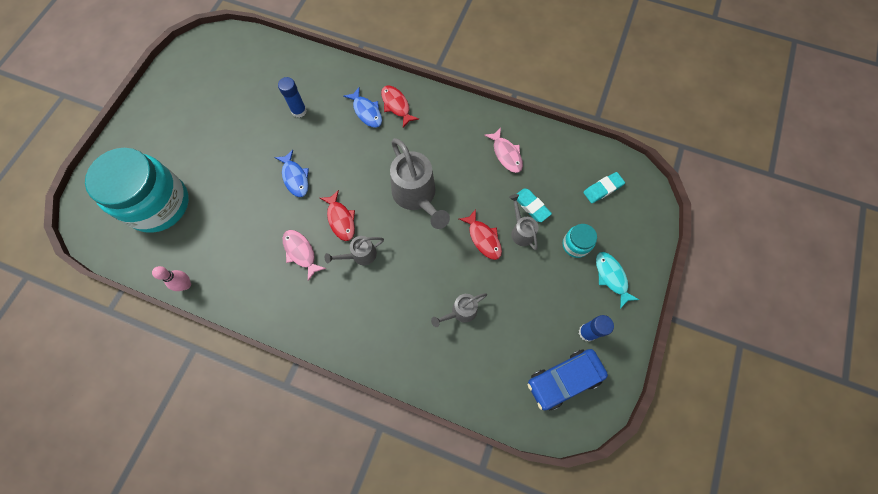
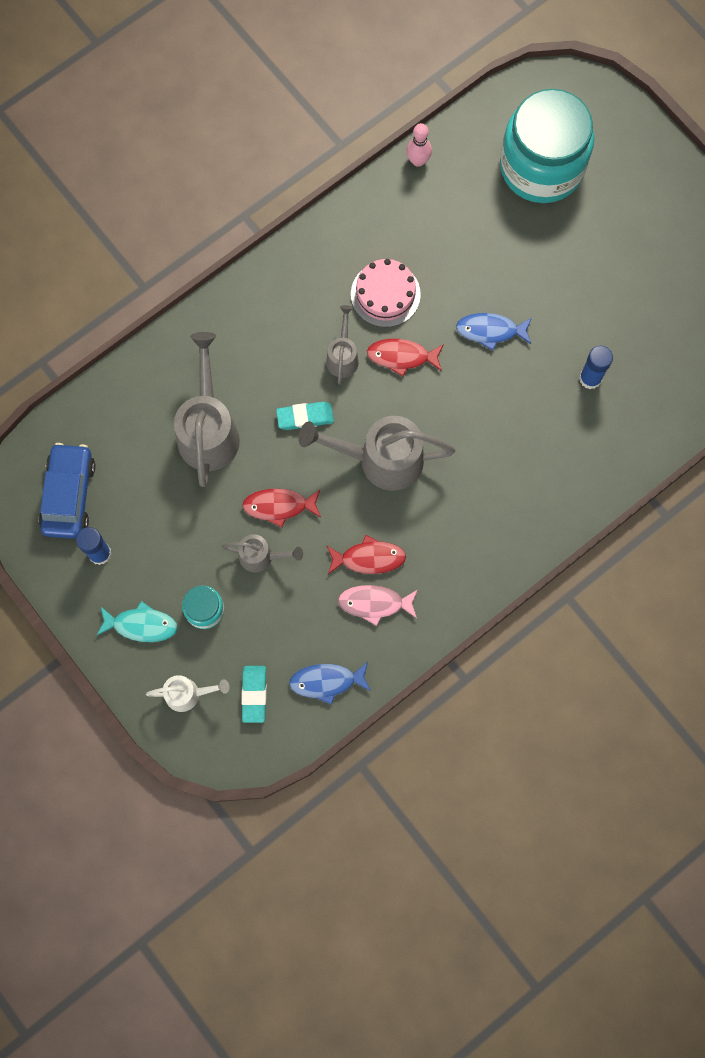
camera: 120 degrees right, 5 degrees up
pink fish [282,230,326,281] -> pink cake [351,259,421,327]
blue fish [343,87,382,128] -> blue fish moved to [289,662,371,705]
red fish [381,85,419,128] -> red fish moved to [327,535,406,574]
grey watering can [431,293,487,327] -> grey watering can [174,332,240,487], size x1.90
turquoise eraser [517,188,552,222] -> turquoise eraser moved to [276,402,334,430]
none -> white watering can [146,675,229,712]

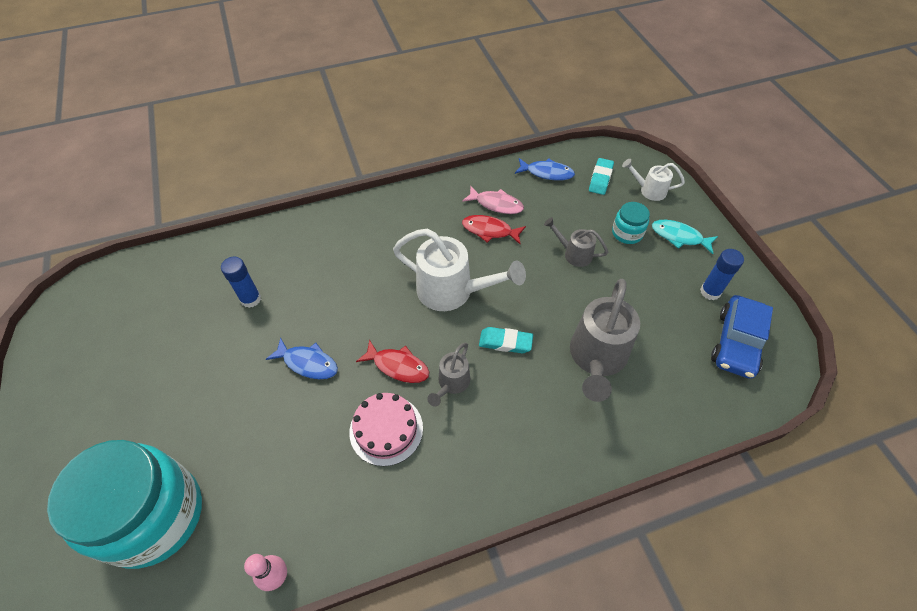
camera: 160 degrees left, 20 degrees down
red fish [242,489,321,528] -> none
grey watering can [298,416,455,491] -> white watering can [393,229,526,311]

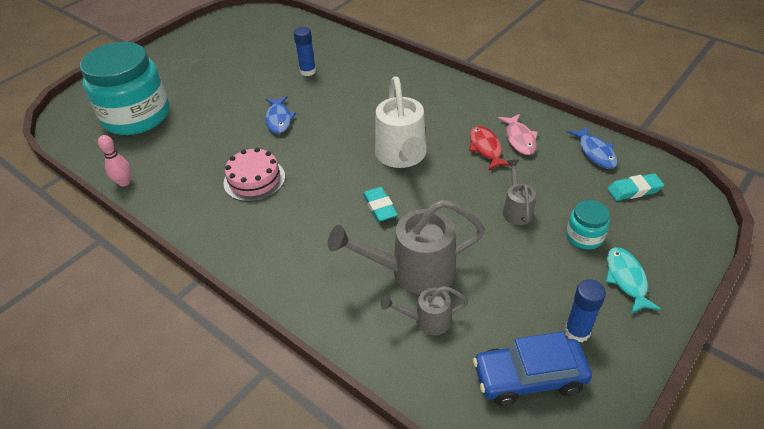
camera: 60 degrees right, 10 degrees down
red fish [356,340,429,383] -> none
grey watering can [427,343,470,407] -> grey watering can moved to [381,286,468,335]
white watering can [622,159,685,201] -> none

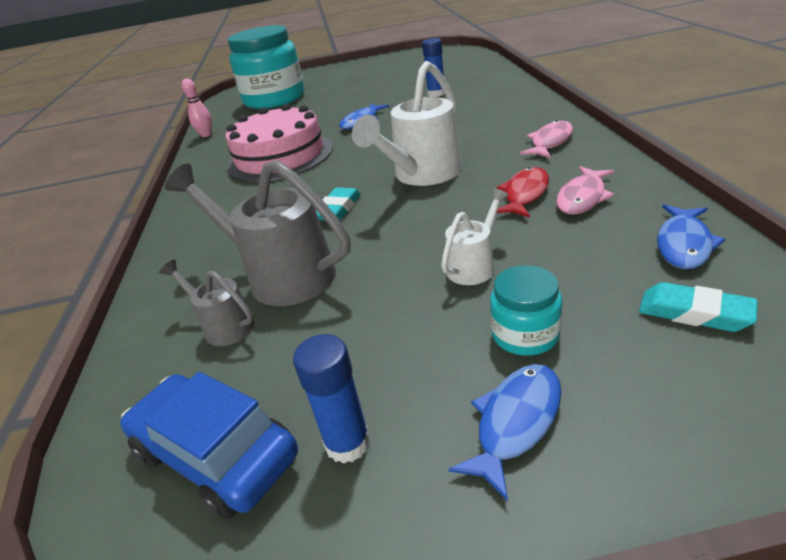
camera: 45 degrees right, 10 degrees down
pink cake [223,148,285,202] -> pink cake [226,104,333,182], size x1.63
grey watering can [503,159,536,225] -> white watering can [441,188,509,285]
turquoise fish [606,247,661,314] -> blue fish [448,364,561,501]
none -> pink fish [520,120,573,158]

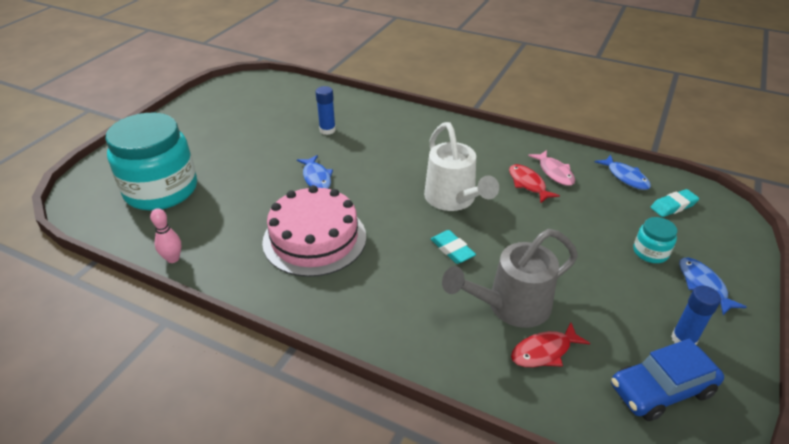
camera: 60 degrees left, 5 degrees up
grey watering can [159,259,255,346] -> red fish [511,322,590,367]
white watering can [441,188,509,285] -> none
pink fish [520,120,573,158] -> none

